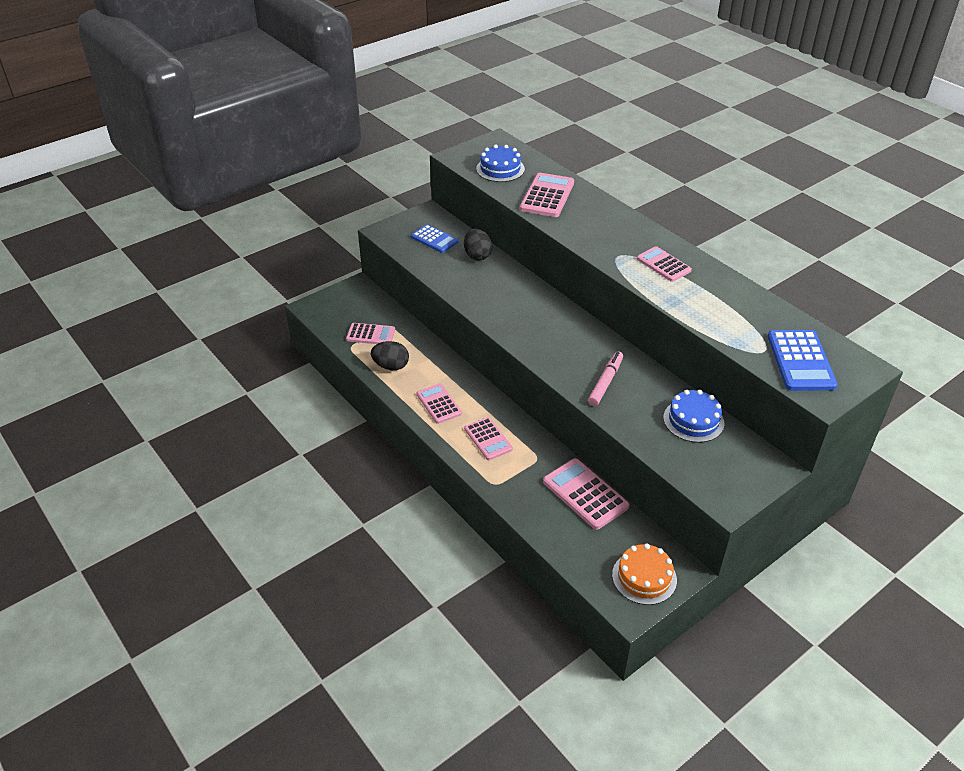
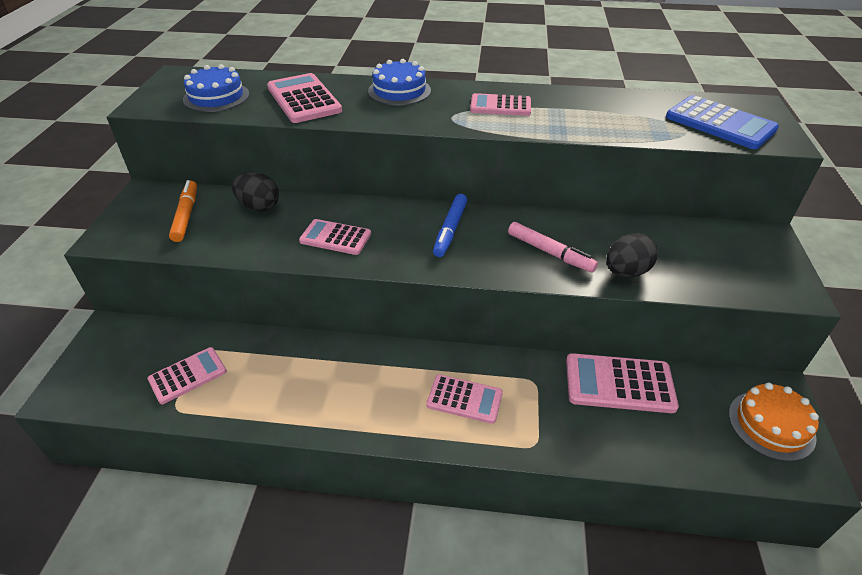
camera: 45 degrees left, 0 degrees up
black egg [371,341,409,370] -> black egg moved to [606,233,658,277]
blue calculator [411,225,459,253] -> orange marker [169,180,197,242]
pink calculator [417,383,462,424] -> pink calculator moved to [299,219,371,255]
pink marker [588,351,623,406] -> pink marker turned 150 degrees clockwise [508,222,598,273]
blue cake [663,390,725,443] -> blue cake moved to [368,59,431,106]
none -> blue marker [433,194,467,257]

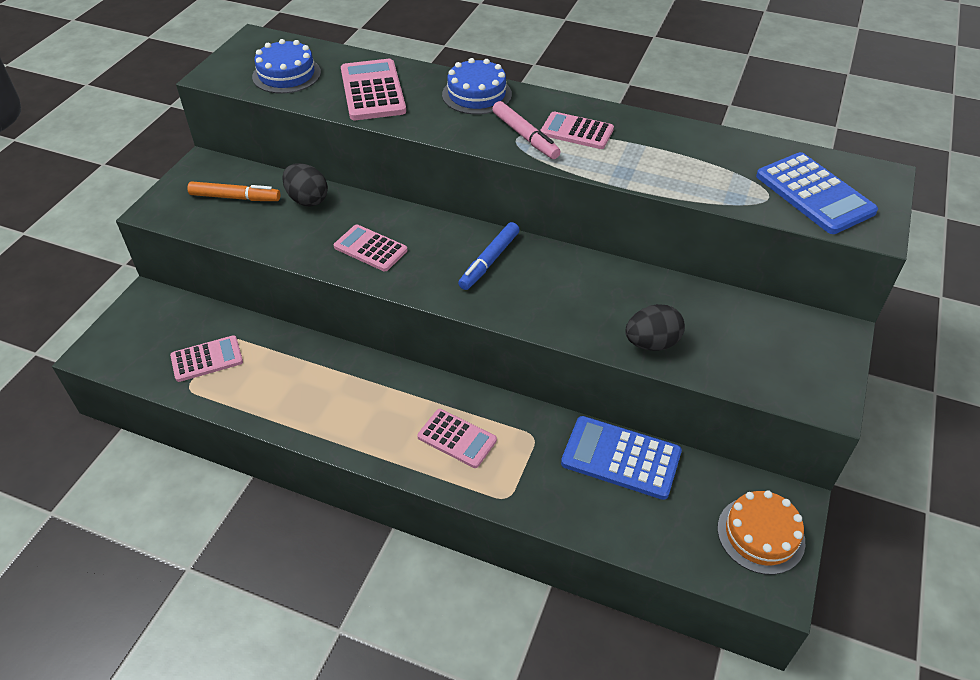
camera: 15 degrees right, 5 degrees up
orange marker [169,180,197,242] -> orange marker turned 90 degrees clockwise [187,182,281,201]
pink marker [508,222,598,273] -> pink marker moved to [492,101,561,159]
pink calculator [566,353,679,413] -> blue calculator [561,416,682,500]

